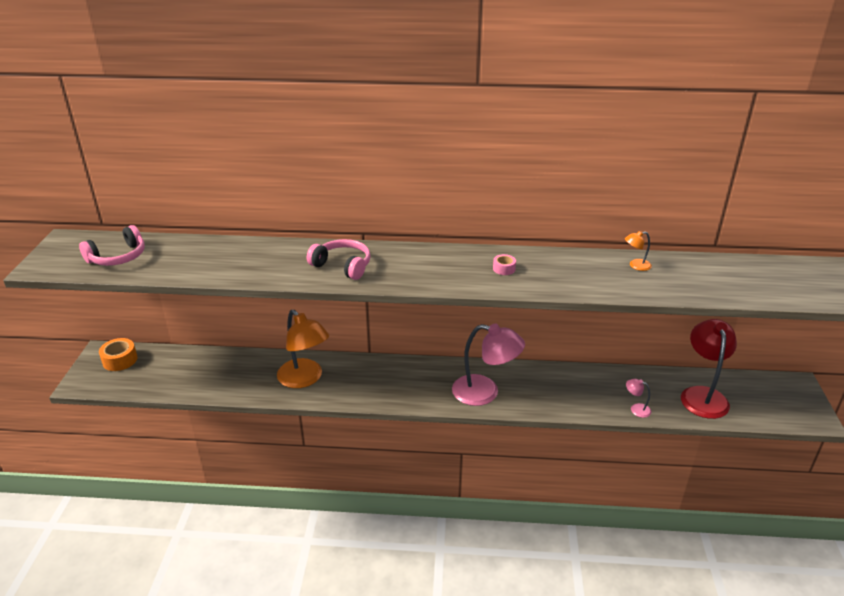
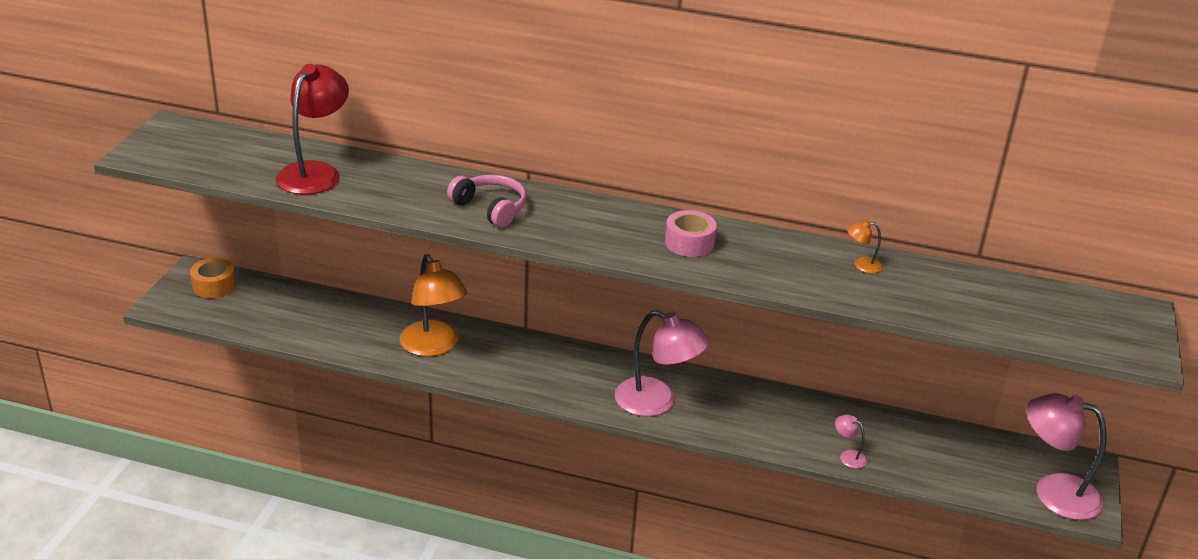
camera: 10 degrees right, 0 degrees up
pink headphones [79,225,145,266] -> none
pink tape [493,254,516,275] -> pink tape [665,210,717,257], size x1.73
red lamp [681,319,737,419] -> red lamp moved to [276,64,349,195]
none -> pink lamp [1026,393,1107,520]

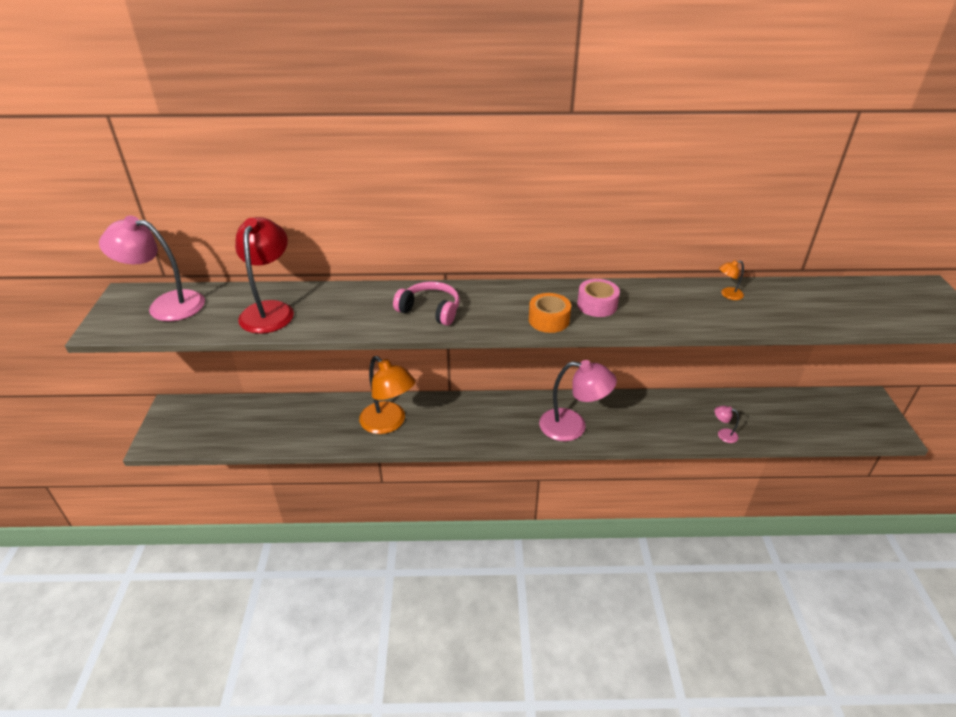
camera: 15 degrees left, 5 degrees up
orange tape [190,258,236,298] -> orange tape moved to [529,293,571,333]
pink lamp [1026,393,1107,520] -> pink lamp moved to [99,216,205,321]

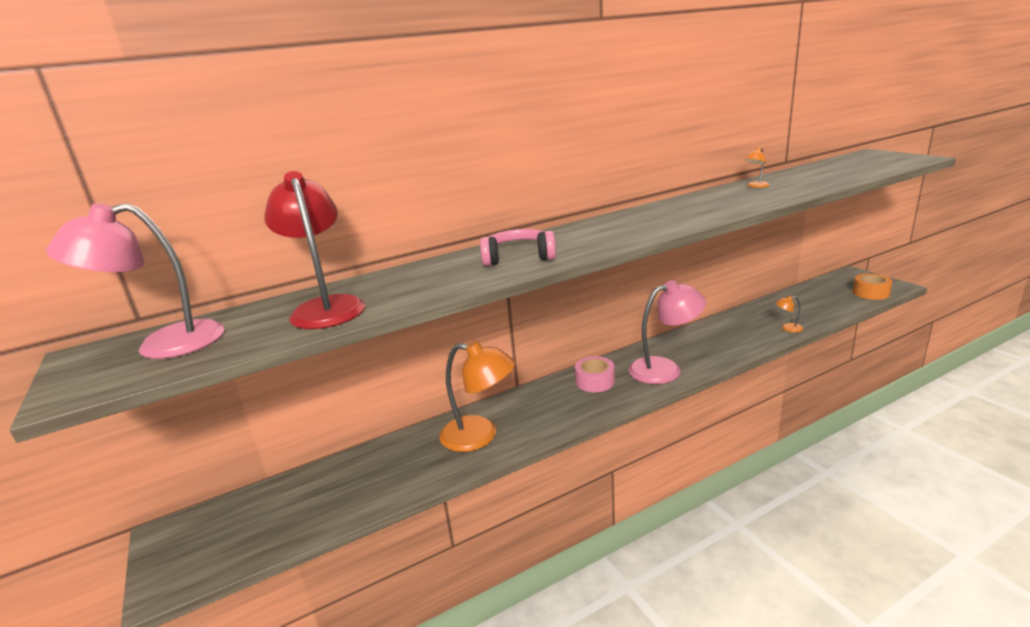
camera: 25 degrees left, 15 degrees down
orange tape [529,293,571,333] -> orange tape moved to [853,273,892,300]
pink tape [577,279,620,317] -> pink tape moved to [575,356,615,392]
pink lamp [715,406,739,443] -> orange lamp [775,295,804,333]

